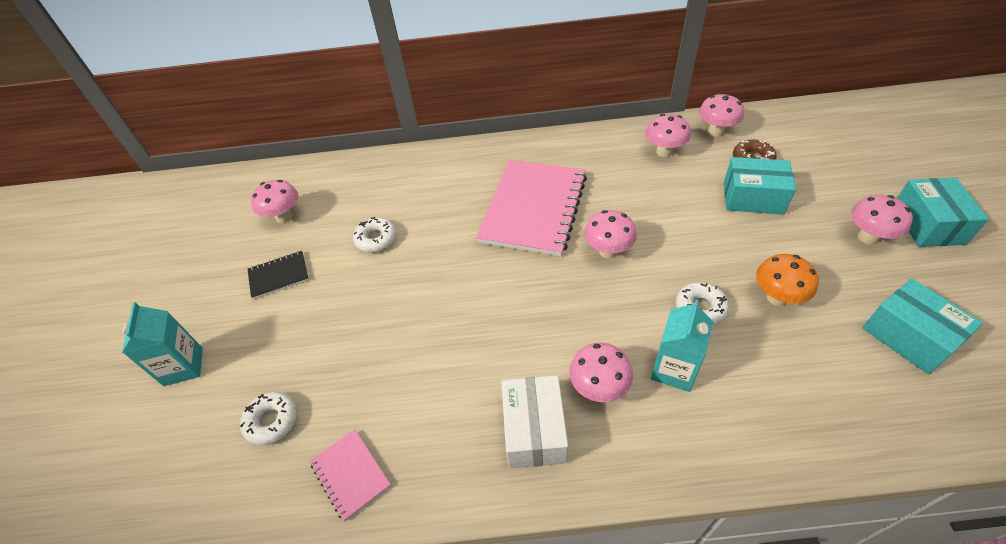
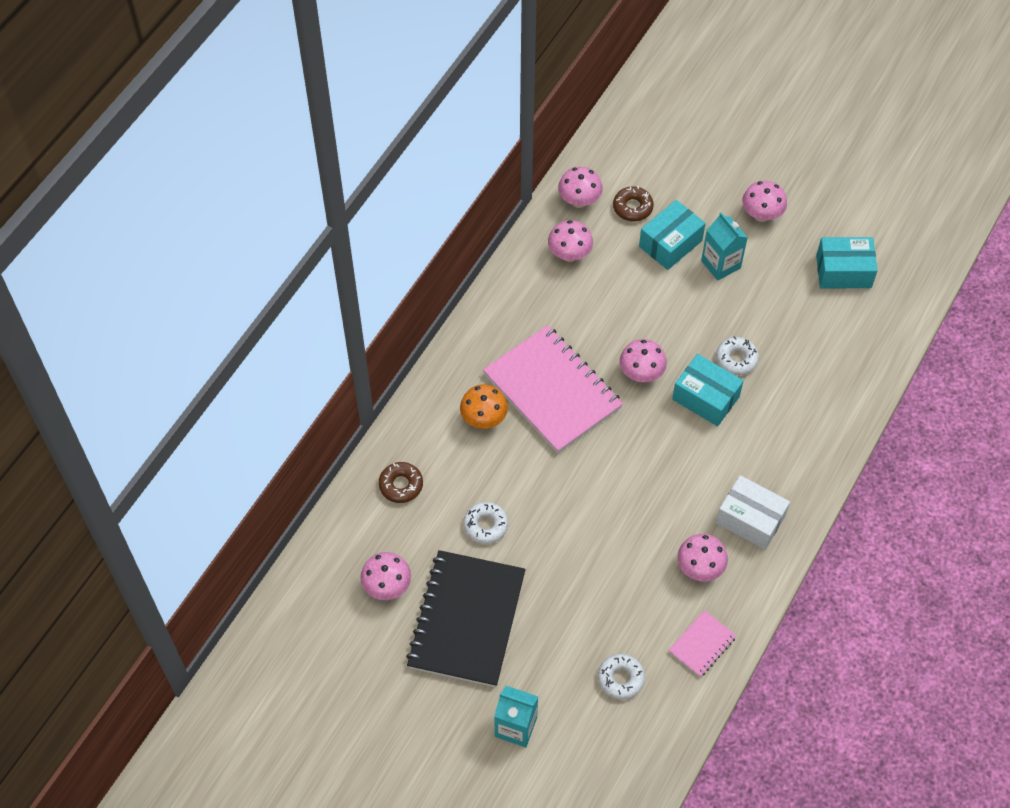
camera: 60 degrees left, 10 degrees up
black notebook [247,251,309,299] -> black notebook [406,550,526,687], size x2.21
pink notebook [310,429,391,521] -> pink notebook turned 45 degrees counterclockwise [668,610,737,677]
pink mushroom [569,343,633,402] -> pink mushroom moved to [677,534,728,581]
turquoise carton [651,300,713,392] -> turquoise carton moved to [701,212,748,281]
orange mushroom [756,254,819,306] -> orange mushroom moved to [460,384,508,429]
turquoise box [896,177,989,247] -> turquoise box moved to [672,354,743,426]
none -> brown donut [379,462,423,503]

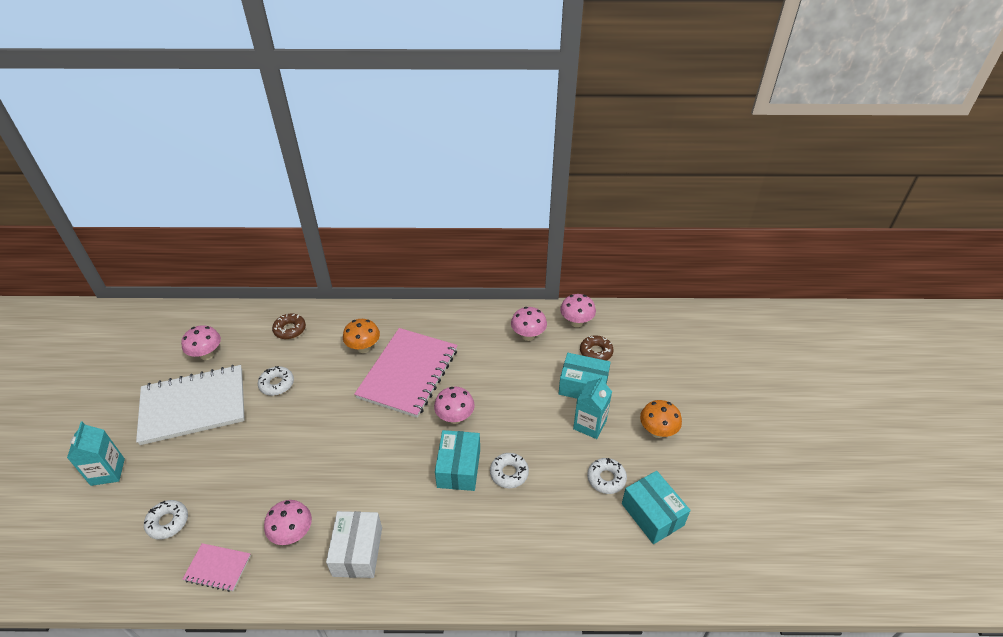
camera: 60 degrees right, 15 degrees down
black notebook [406,550,526,687] -> white notebook [136,365,245,445]
pink mushroom [742,181,787,222] -> orange mushroom [640,400,682,438]
none -> white donut [587,458,627,494]

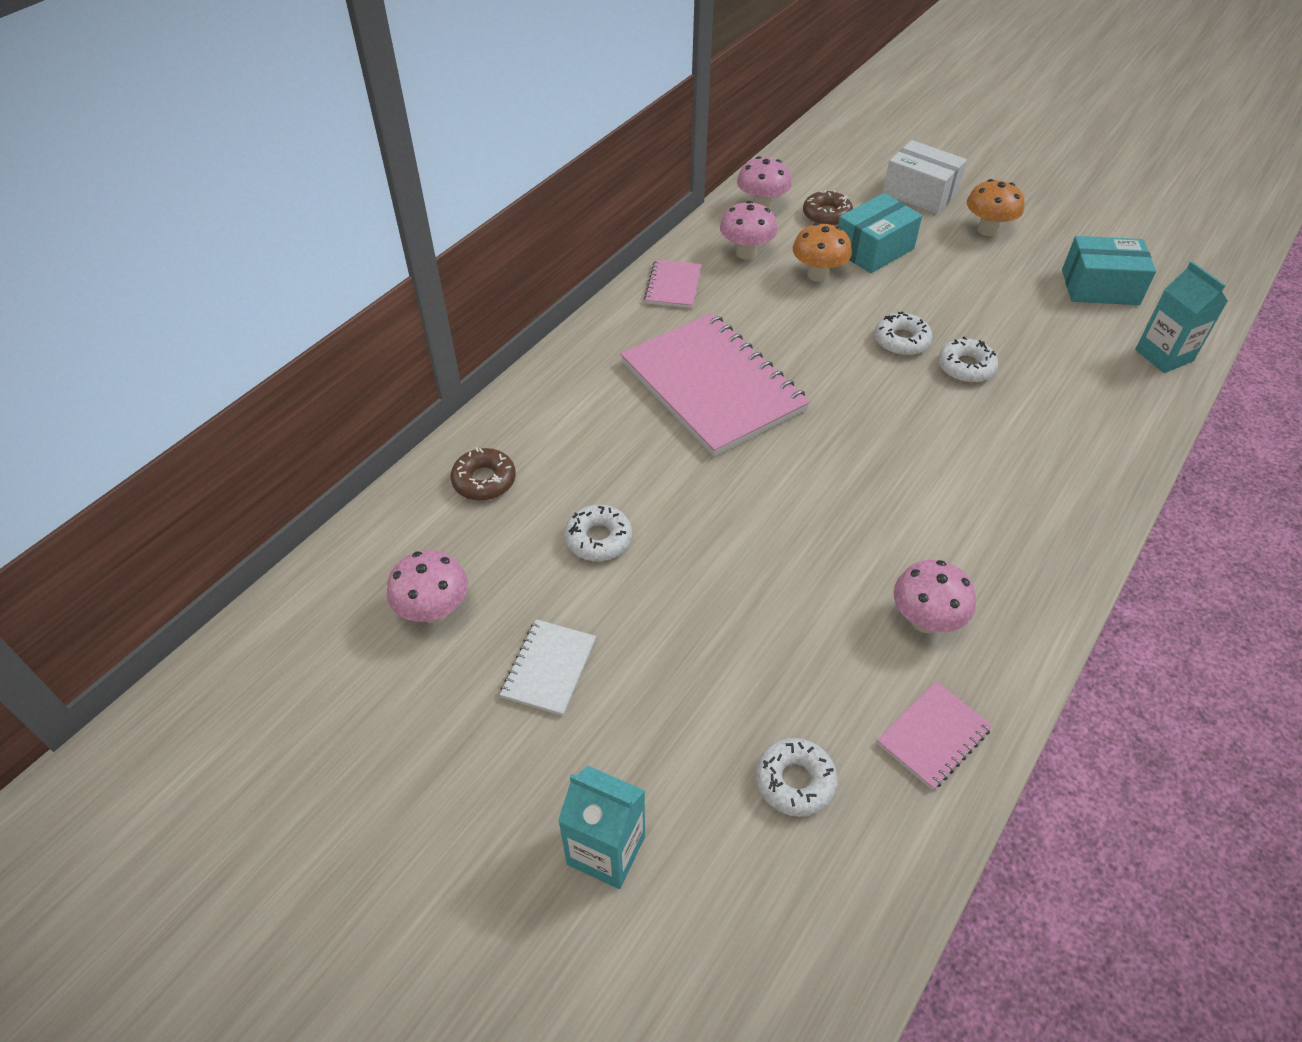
camera: 55 degrees left, 5 degrees up
white notebook [136,365,245,445] -> white notebook [500,619,596,716], size x0.45
white box [326,511,382,578] -> white box moved to [883,140,967,214]
orange mushroom [343,319,380,353] -> orange mushroom moved to [793,223,852,282]
pink mushroom [434,387,475,424] -> none
turquoise box [435,430,480,491] -> none
turquoise carton [573,376,612,439] -> turquoise carton moved to [1135,261,1228,373]
white donut [587,458,627,494] -> white donut moved to [875,311,933,356]
none -> pink notebook [644,259,702,308]

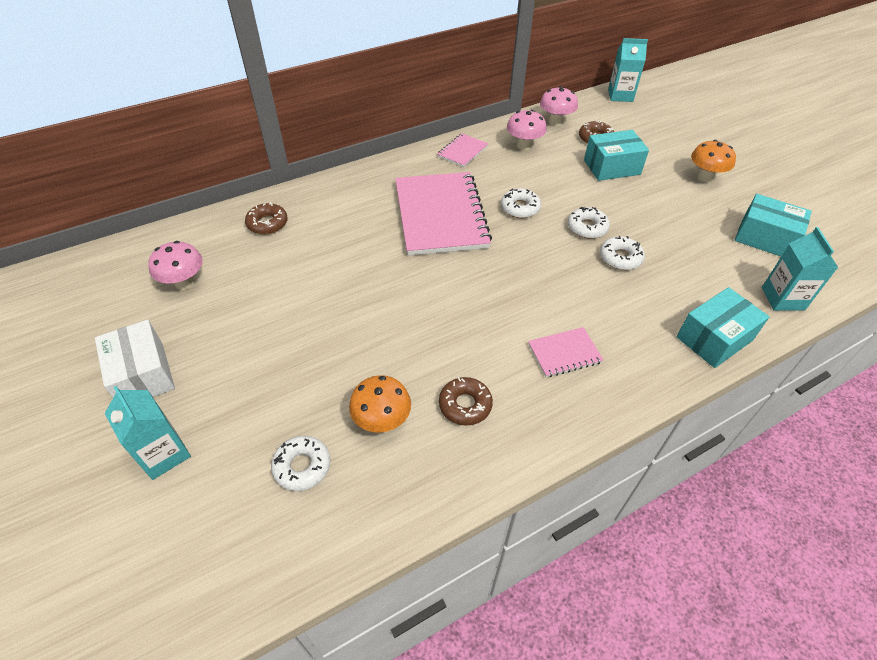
camera: 25 degrees right, 0 degrees up
white notebook [500,619,596,716] -> none
white donut [564,505,632,561] -> white donut moved to [501,188,541,218]
orange mushroom [793,223,852,282] -> orange mushroom moved to [349,375,411,433]
pink notebook [877,681,993,790] -> pink notebook moved to [528,327,604,377]
white box [883,140,967,214] -> white box moved to [95,320,175,397]
pink mushroom [893,560,976,633] -> brown donut [439,377,493,426]
none -> turquoise carton [608,38,648,102]
none -> turquoise box [676,287,769,368]

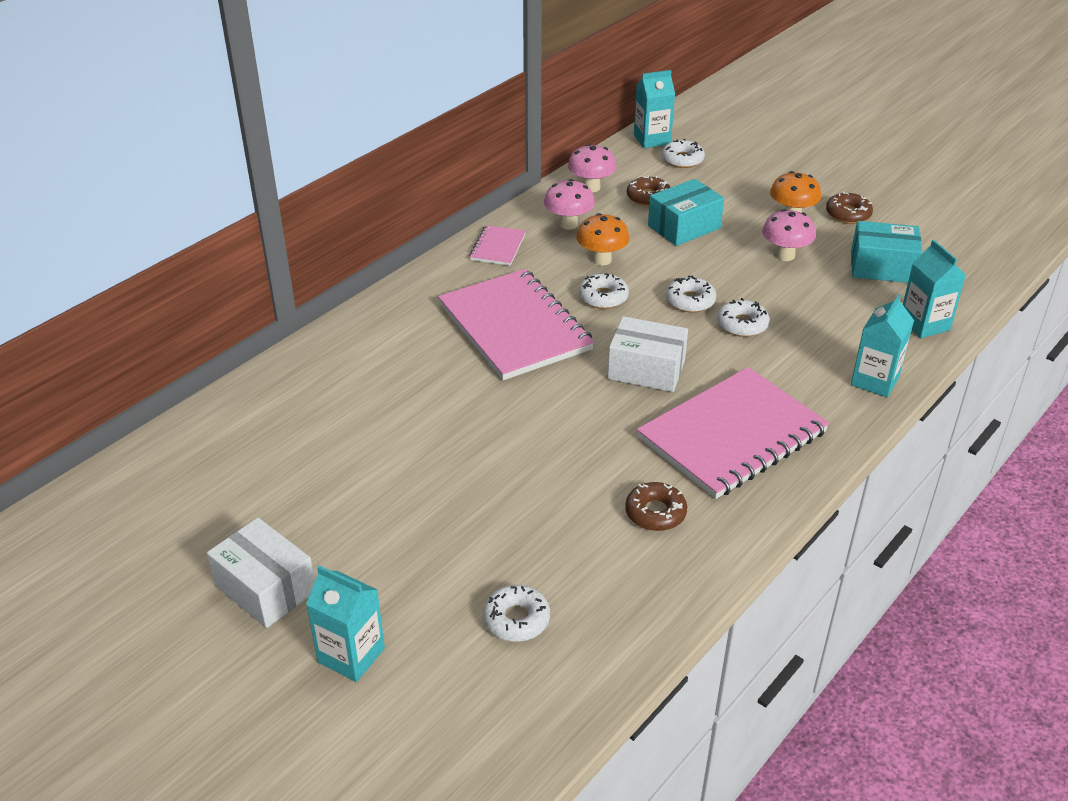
camera: 20 degrees left, 10 degrees down
pink mushroom [148,241,203,290] -> pink mushroom moved to [762,209,816,261]
brown donut [245,202,288,235] -> brown donut moved to [826,192,873,224]
orange mushroom [349,375,411,433] -> orange mushroom moved to [576,213,630,266]
pink notebook [528,327,604,377] -> pink notebook [637,367,829,499], size x2.21
turquoise box [676,287,769,368] -> turquoise carton [851,294,914,397]
none -> white box [607,316,688,392]
none -> white donut [662,139,705,168]

